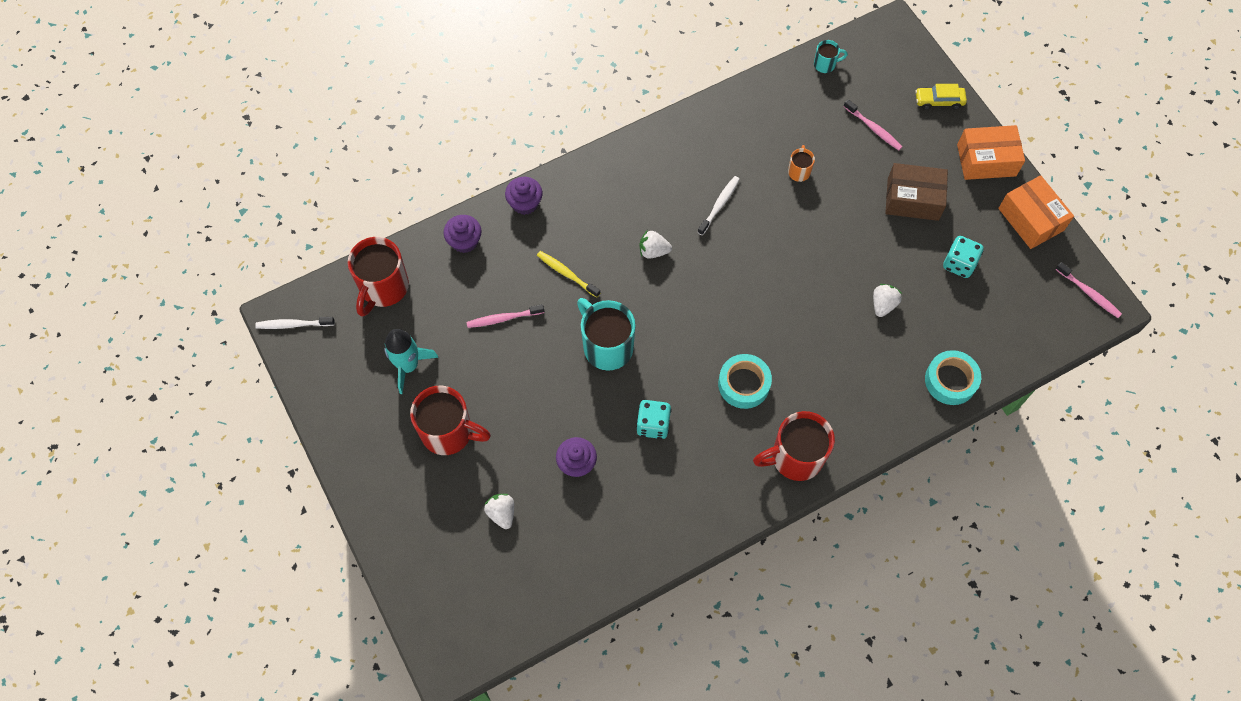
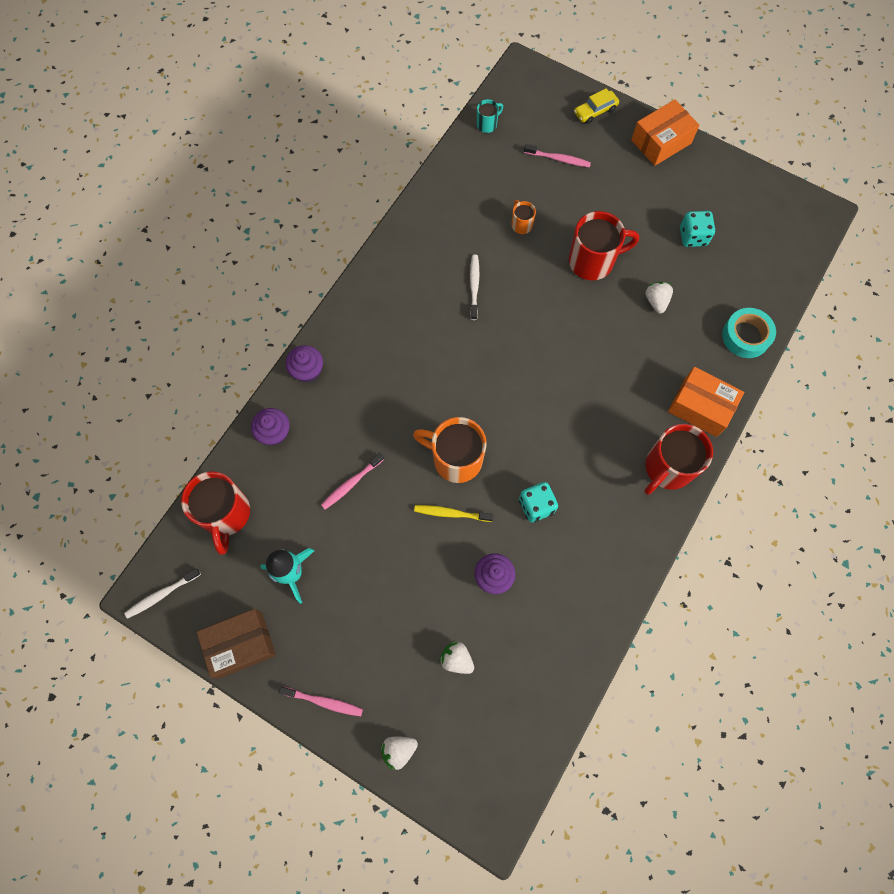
camera: 30 degrees left, 5 degrees up
red mug [410,386,491,455] -> red mug moved to [569,211,639,280]
yellow toothbrush [537,251,600,298] -> yellow toothbrush moved to [414,505,494,522]
turquoise mug [577,298,635,370] -> orange mug [413,417,487,483]
white strawberry [640,230,672,259] -> white strawberry moved to [381,737,418,770]
turquoise tape [718,354,772,409] -> none
brown box [885,163,948,221] -> brown box moved to [196,609,276,679]
orange box [998,175,1074,249] -> orange box moved to [668,367,744,437]
pink toothbrush [1056,262,1122,318] -> pink toothbrush moved to [279,687,363,716]

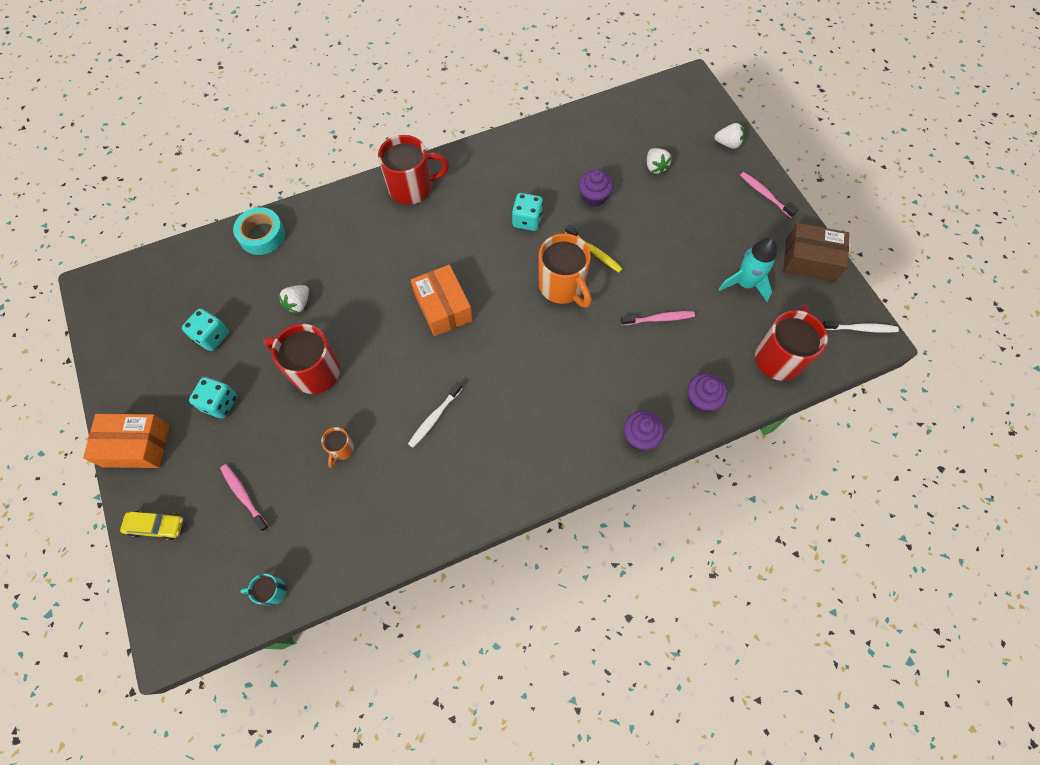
camera: 145 degrees left, 5 degrees down
orange box [668,367,744,437] -> orange box moved to [411,265,473,336]
none -> turquoise dice [189,377,237,418]

